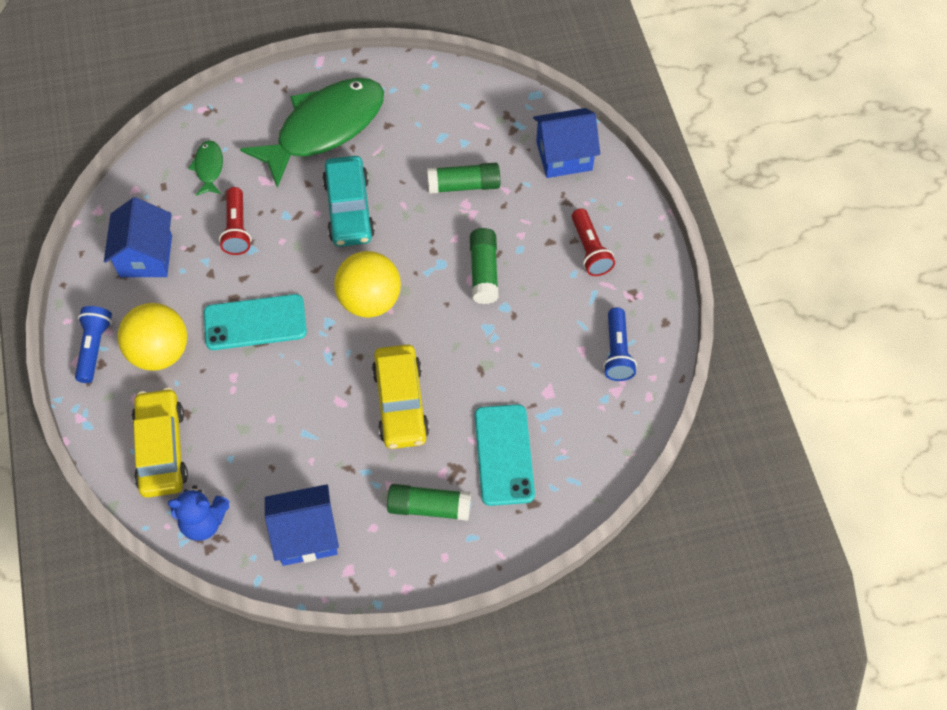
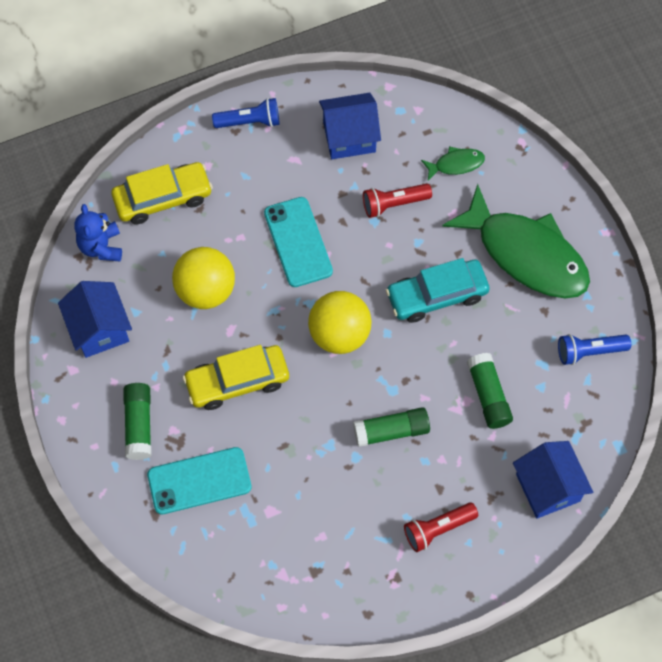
camera: 80 degrees right, 5 degrees up
yellow ball [118,303,187,371] -> yellow ball moved to [172,247,235,309]
blue flashlight [603,307,637,381] -> blue flashlight moved to [558,334,631,365]

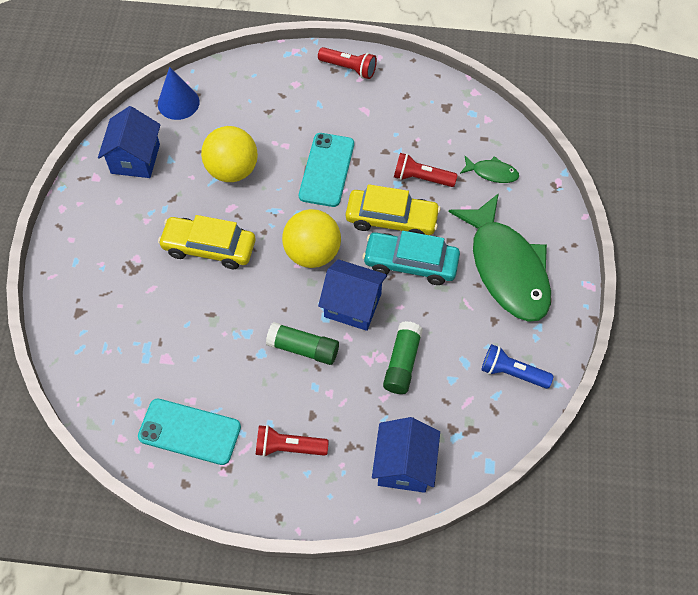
camera: 30 degrees right, 5 degrees down
blue teddy bear [74,204,122,261] -> blue cone [158,67,200,120]
yellow car [111,162,213,224] -> yellow car moved to [346,184,441,235]
green glue stick [123,383,152,460] -> none
turquoise phone [147,447,251,514] -> turquoise phone moved to [138,399,241,465]
blue flashlight [212,98,280,128] -> red flashlight [318,47,377,79]
blue house [319,93,381,159] -> blue house moved to [318,259,387,331]

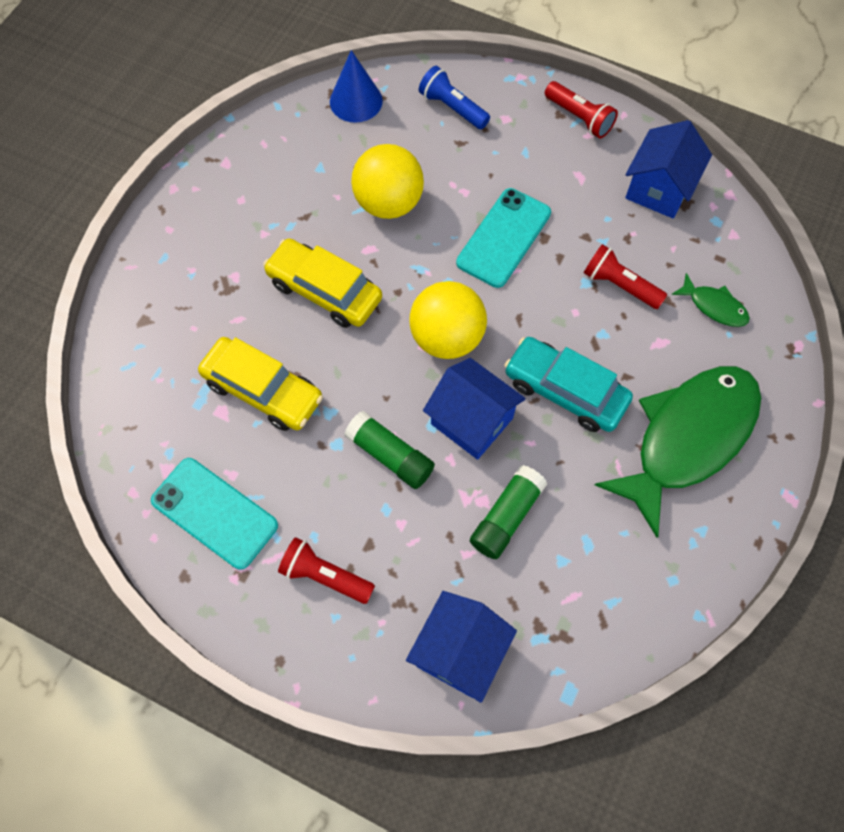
camera: 20 degrees right, 5 degrees up
blue house [98,106,161,178] -> blue house moved to [625,120,712,218]
yellow car [346,184,441,235] -> yellow car moved to [198,337,323,431]
green fish [449,193,551,322] -> green fish turned 135 degrees counterclockwise [595,366,761,538]
blue flashlight [481,344,554,389] -> blue flashlight moved to [419,66,490,129]

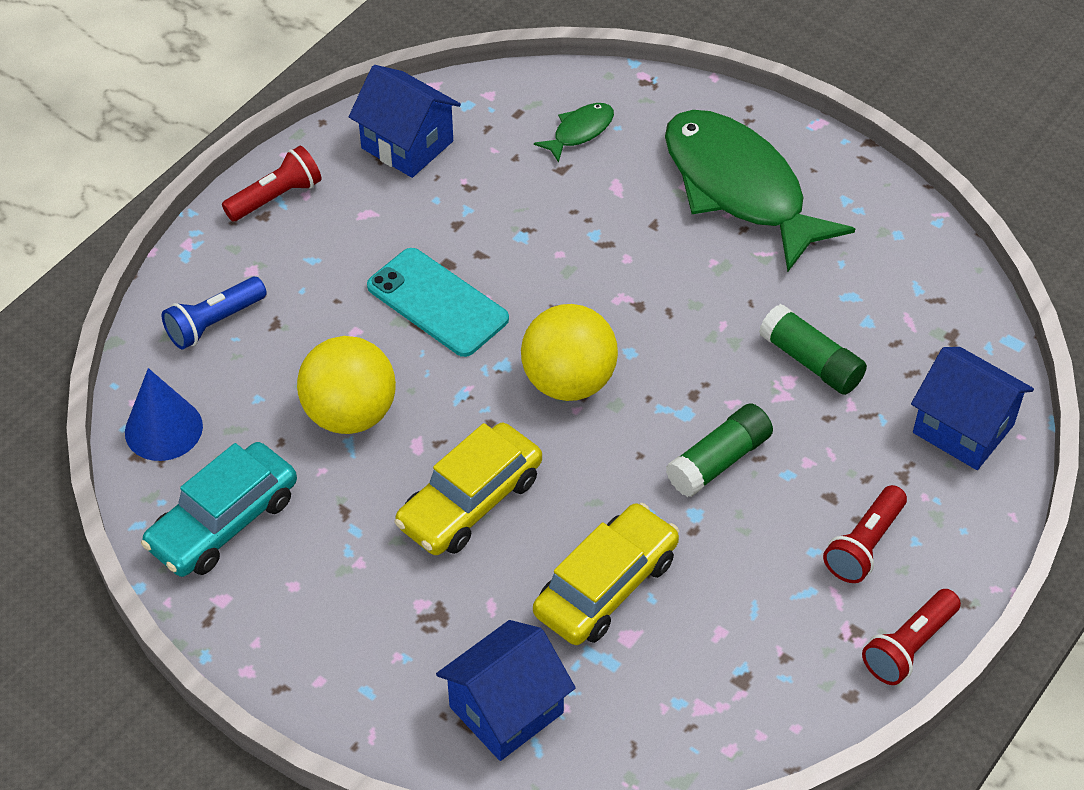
camera: 80 degrees left, 15 degrees down
turquoise phone [151,458,278,570] -> none
blue house [423,358,526,460] -> blue house moved to [436,620,576,761]
turquoise car [504,337,633,432] -> turquoise car moved to [141,442,297,577]
red flashlight [584,244,667,309] -> red flashlight moved to [862,589,961,685]

